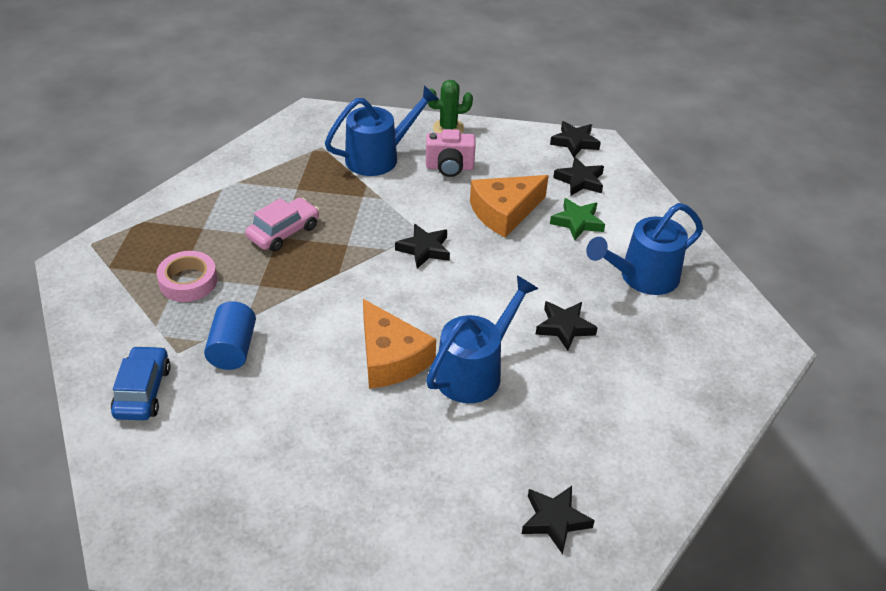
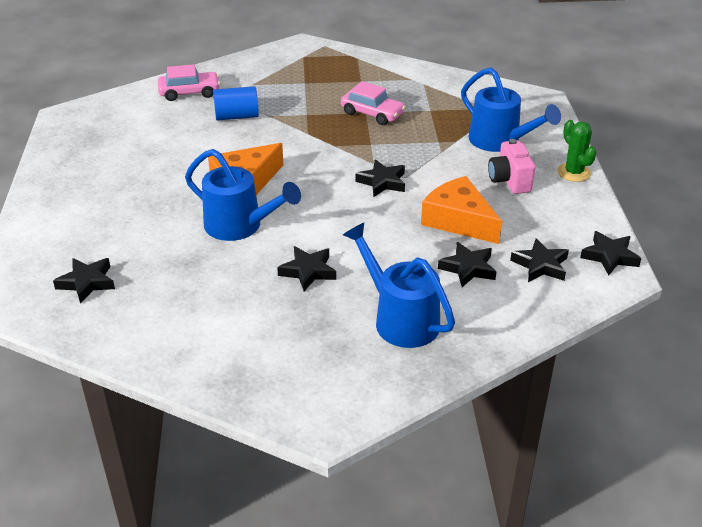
camera: 80 degrees right, 5 degrees down
blue car [111,346,171,420] -> pink car [158,64,220,101]
pink tape [156,251,217,302] -> none
green star [550,198,605,240] -> black star [438,242,497,287]

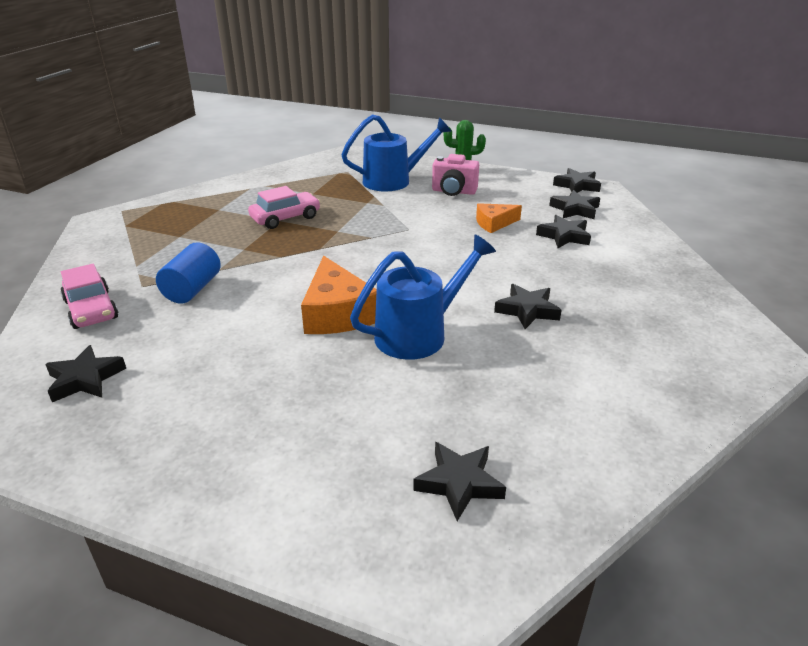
camera: 65 degrees left, 5 degrees down
pink car [158,64,220,101] -> pink car turned 135 degrees clockwise [61,264,118,329]
blue watering can [343,223,455,348] -> none
black star [355,160,405,197] -> black star moved to [45,345,126,402]
orange cheese [421,176,502,244] -> orange cheese [476,203,522,233], size x0.59

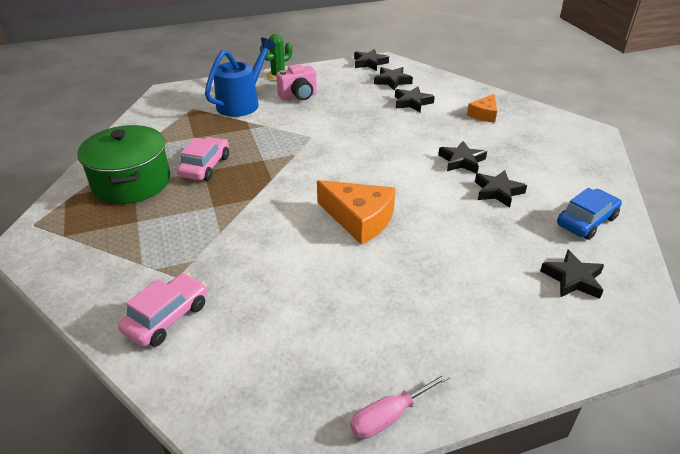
camera: 40 degrees left, 5 degrees up
black star [45,345,126,402] -> black star moved to [475,170,527,208]
pink car [61,264,118,329] -> pink car turned 75 degrees counterclockwise [118,273,207,347]
blue cylinder [156,242,221,304] -> none
blue watering can [350,234,496,360] -> none
orange cheese [476,203,522,233] -> orange cheese moved to [467,94,497,123]
none -> green pot [77,125,170,204]
none -> pink screwdriver [350,373,450,439]
none -> blue car [557,188,622,240]

